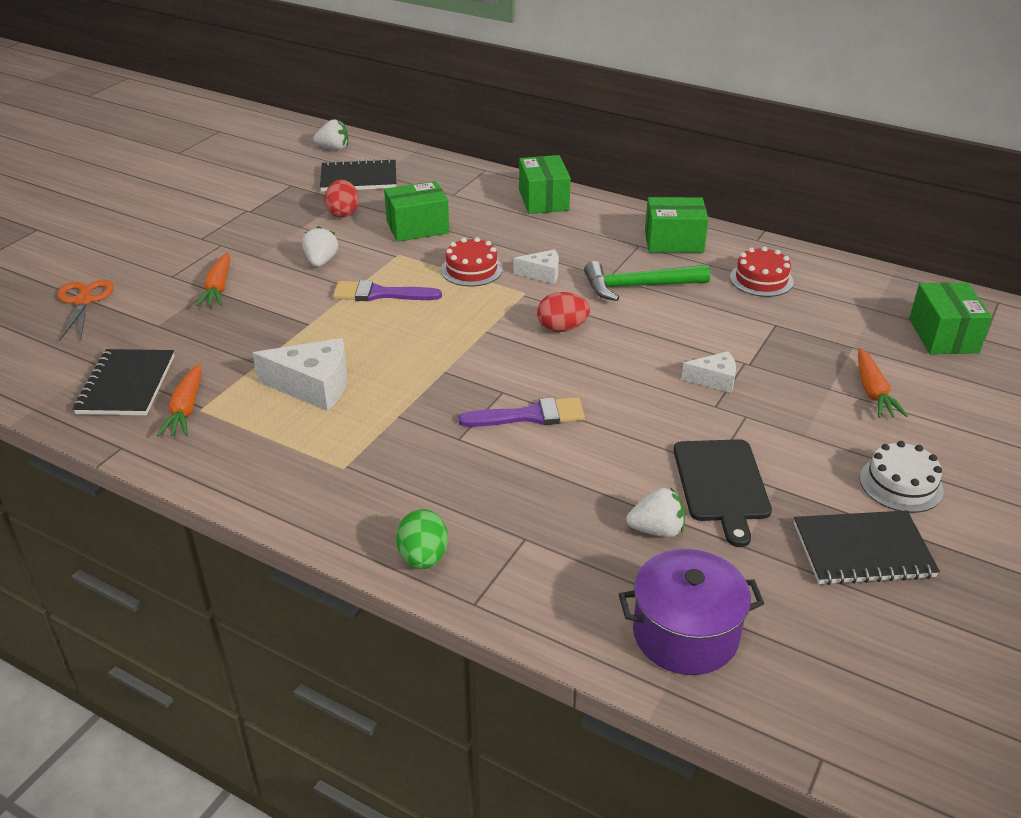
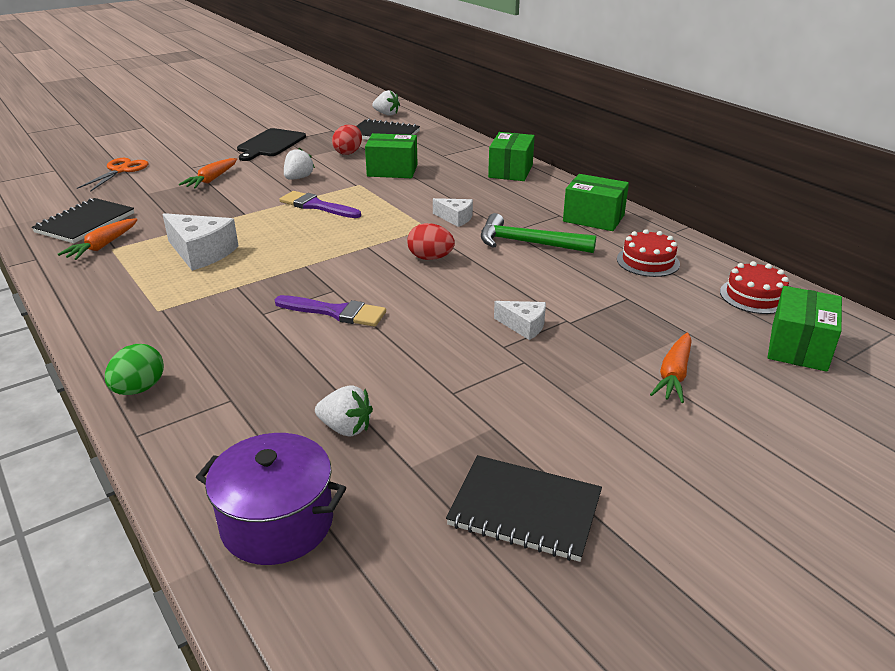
camera: 25 degrees right, 5 degrees down
red cake [441,237,503,286] -> red cake moved to [720,261,789,314]
black cutting board [674,439,772,547] -> black cutting board moved to [237,128,306,161]
white cake [860,441,944,513] -> none

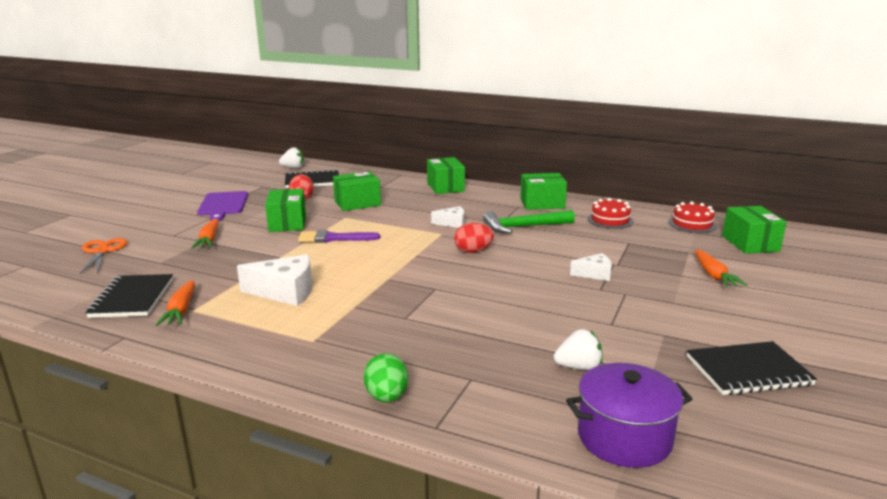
camera: 30 degrees left, 10 degrees down
black cutting board [237,128,306,161] -> purple cutting board [197,191,248,221]
purple brush [275,295,386,327] -> none
white strawberry [284,148,315,180] -> green box [265,189,306,232]

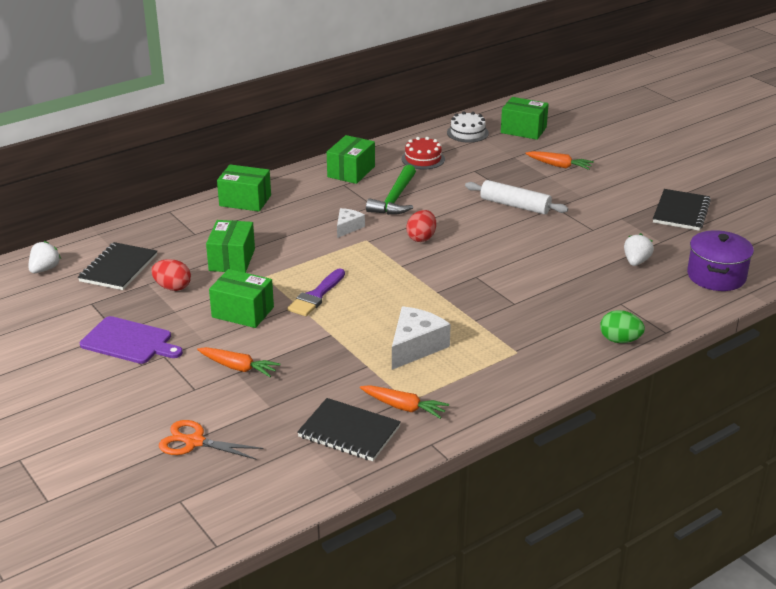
camera: 60 degrees left, 10 degrees up
white cheese [570,253,612,281] -> white rolling pin [465,180,568,215]
red cake [668,202,717,233] -> white cake [447,111,489,143]

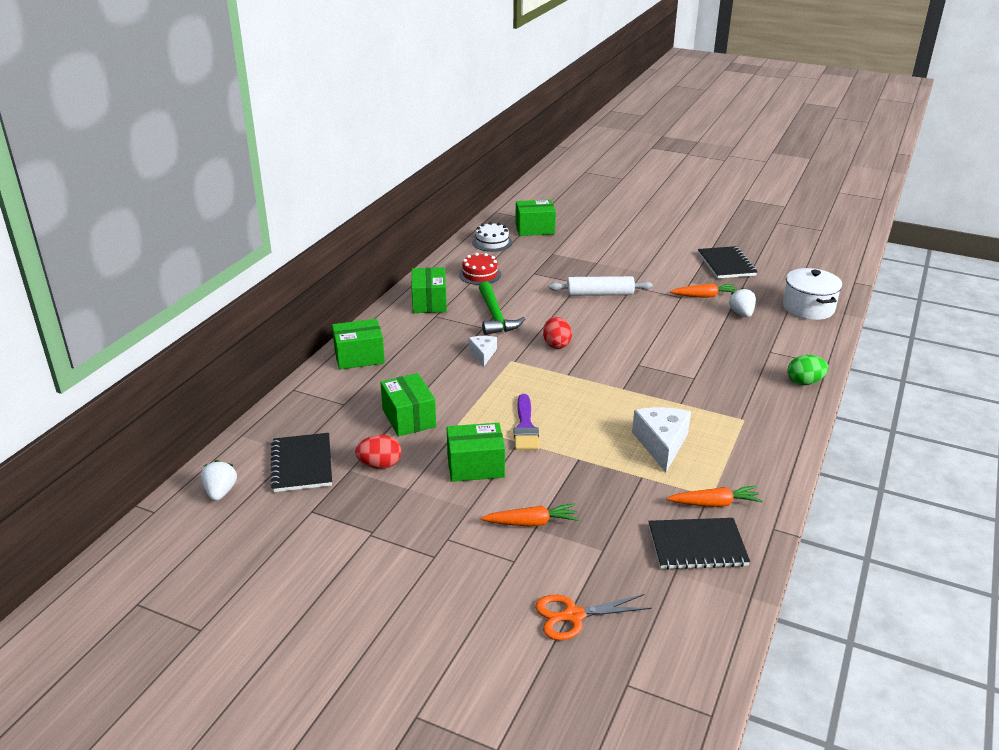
camera: 30 degrees left, 0 degrees up
purple cutting board [80,316,183,364] -> none
orange carrot [525,151,594,170] -> orange carrot moved to [670,283,737,298]
purple pot [687,230,754,291] -> white pot [783,268,842,320]

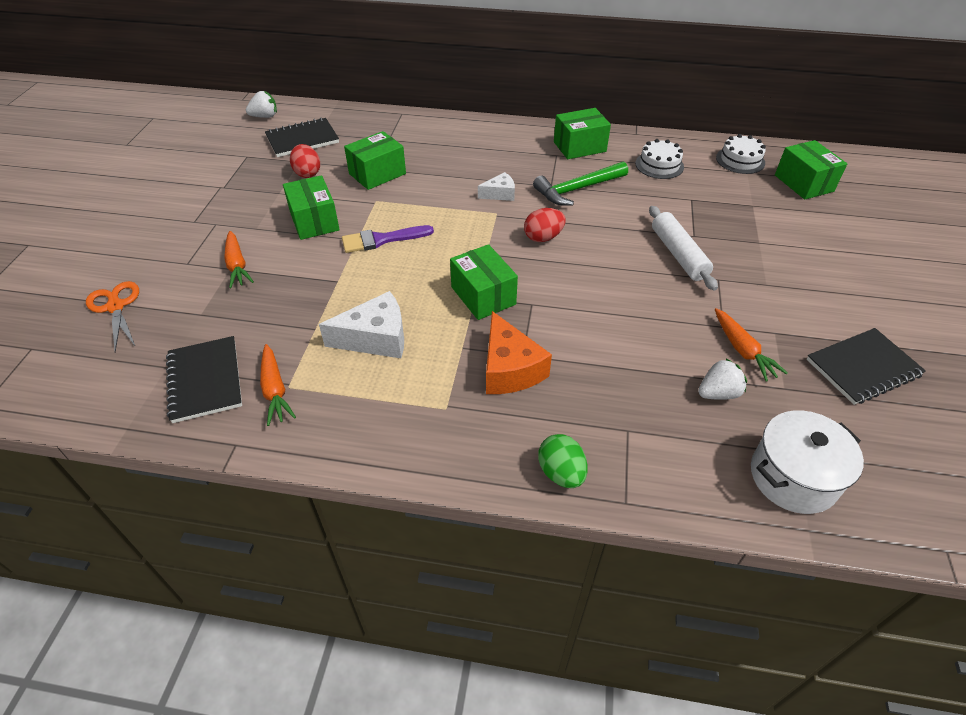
camera: 75 degrees right, 15 degrees up
green box [332,319,385,370] -> green box moved to [450,244,518,320]
red cake [459,253,501,285] -> white cake [635,139,684,179]
none -> orange cheese [486,311,552,394]

